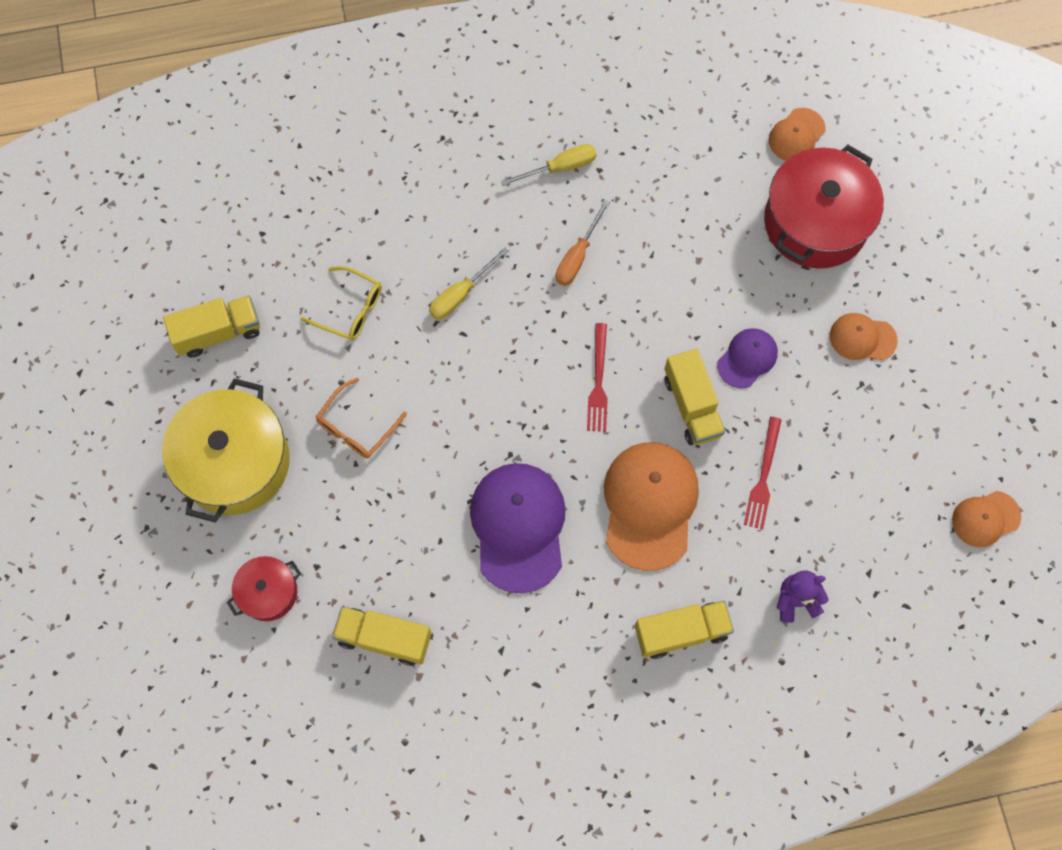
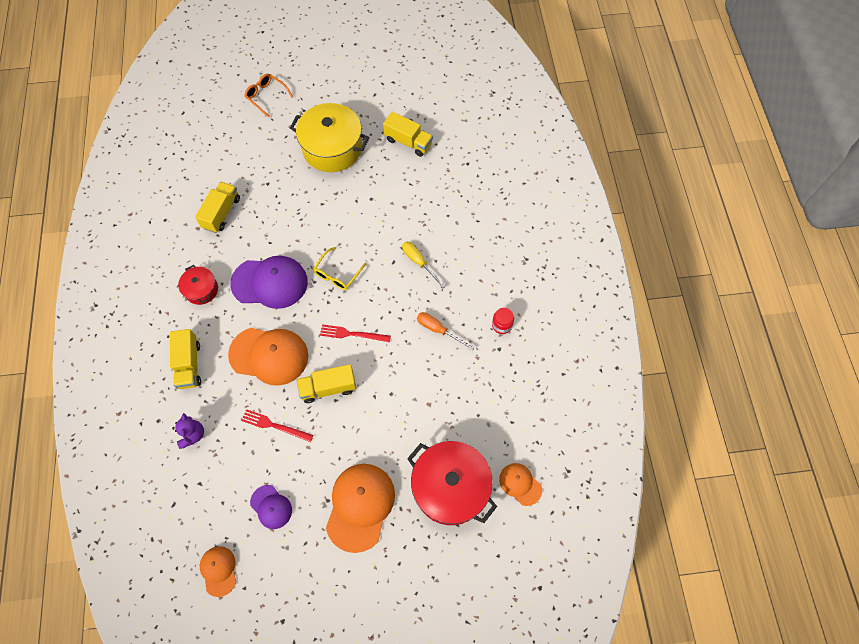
camera: 95 degrees right, 5 degrees down
yellow truck [163,296,260,358] -> yellow truck turned 45 degrees counterclockwise [383,112,433,157]
red pot [227,556,301,621] -> red pot moved to [178,265,218,305]
yellow glasses [300,266,382,341] -> yellow glasses moved to [313,247,366,290]
orange glasses [316,377,407,459] -> orange glasses moved to [244,74,293,118]
yellow screwdriver [501,144,596,186] -> red jar [492,308,514,334]
purple cap [717,328,778,388] -> purple cap moved to [250,485,292,529]
orange cap [830,313,898,360] -> orange cap [326,464,395,553], size x1.87

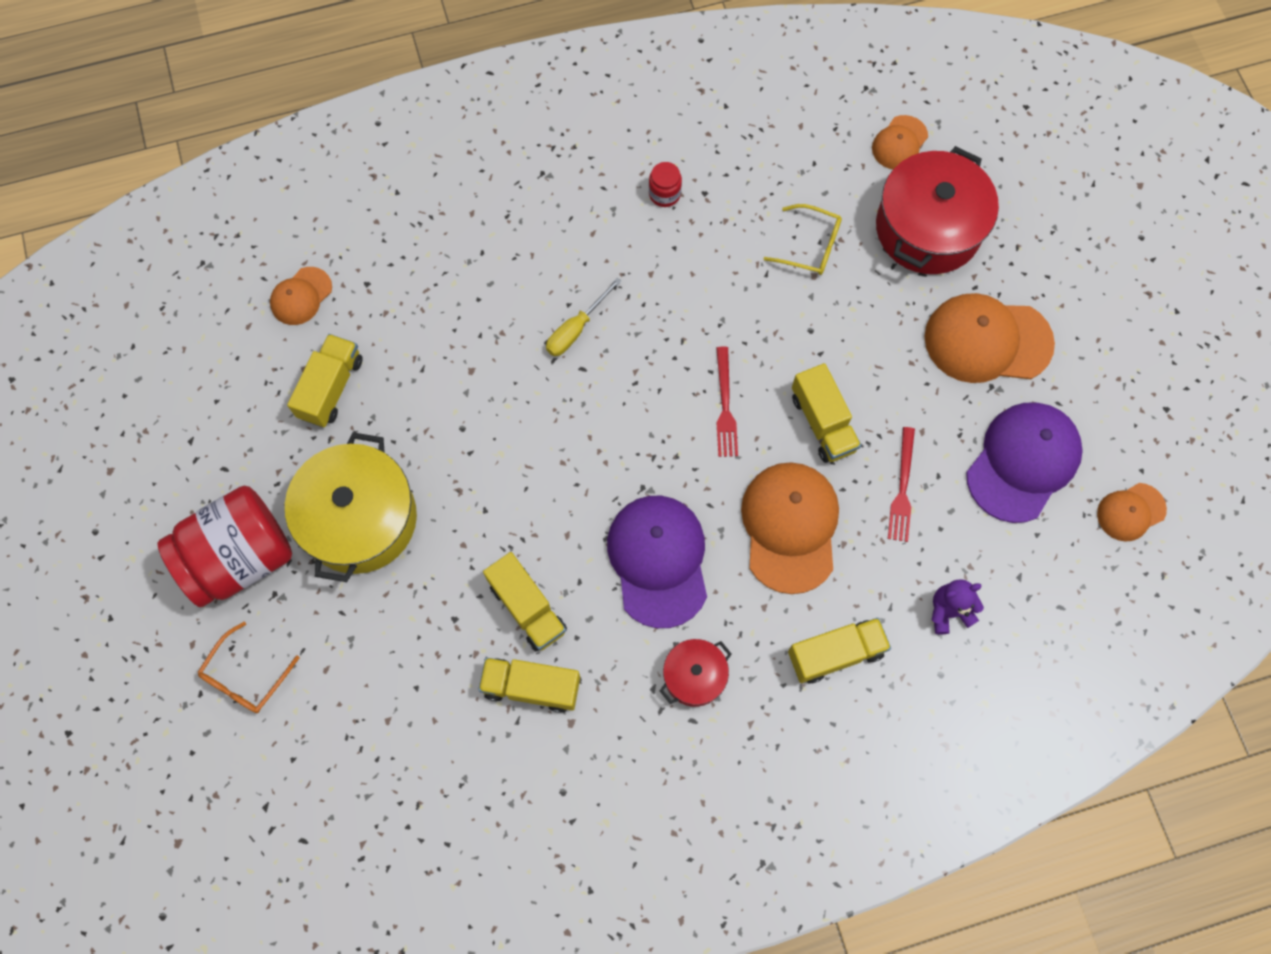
camera: 100 degrees left, 5 degrees up
purple cap [250,485,292,529] -> purple cap [966,403,1083,523], size x1.87
yellow glasses [313,247,366,290] -> yellow glasses moved to [764,204,842,275]
orange screwdriver [417,312,475,350] -> none
none -> red jar [157,486,292,607]
none -> orange cap [270,267,332,325]
none -> yellow truck [483,552,567,651]

